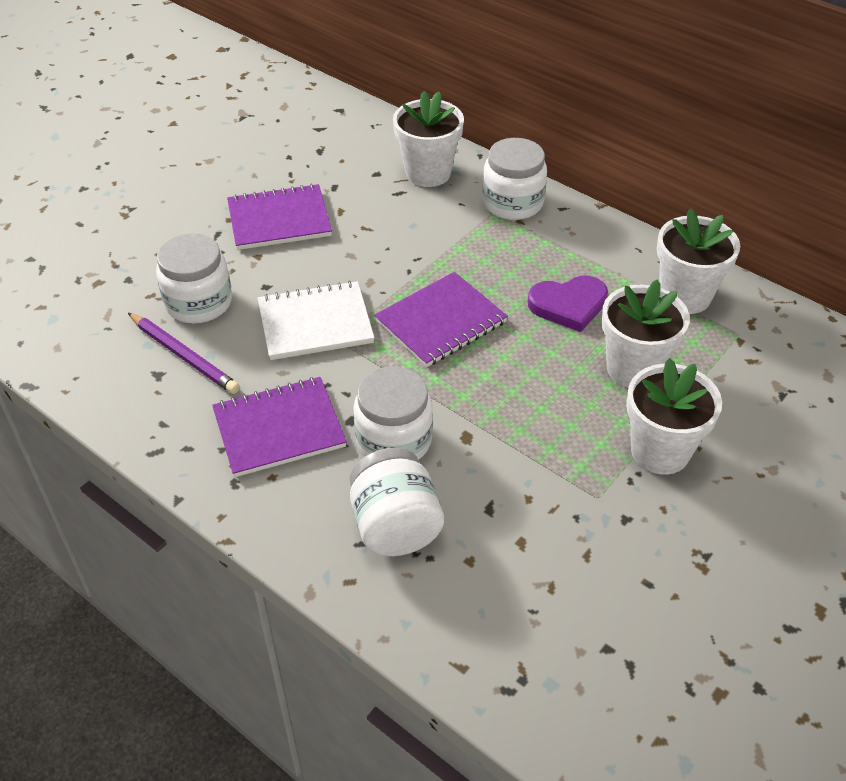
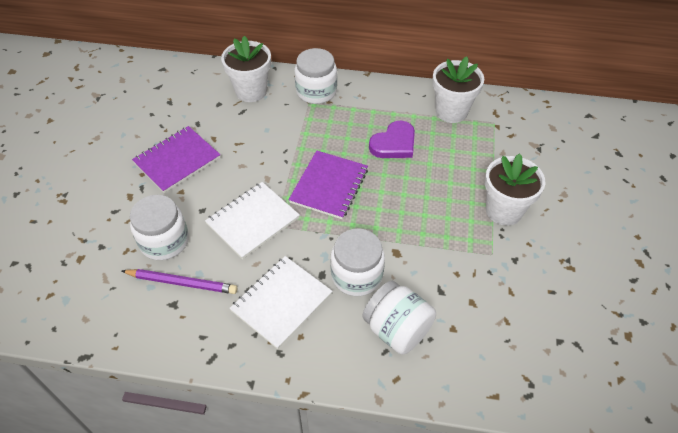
camera: 30 degrees left, 5 degrees up
purple notebook [212,377,347,477] -> white notebook [229,256,332,349]
white flower pot [602,279,690,388] -> none

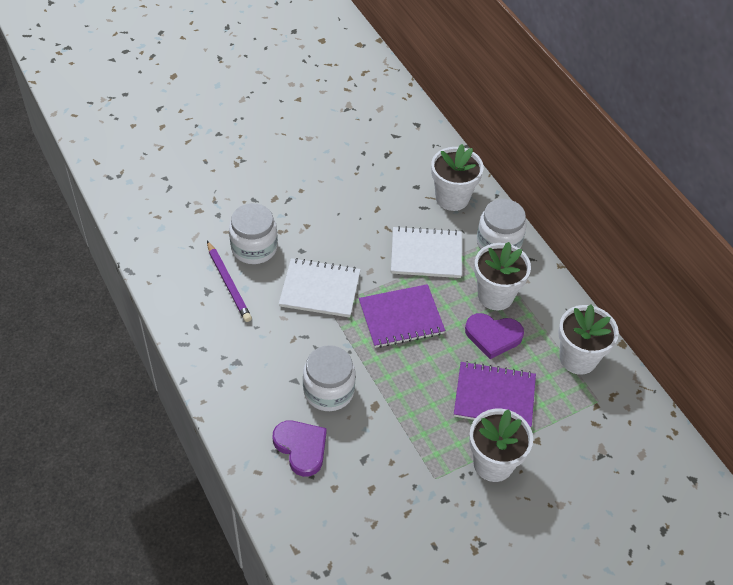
camera: 50 degrees right, 0 degrees up
purple notebook [132,126,220,193] -> purple notebook moved to [454,361,536,428]
white notebook [229,256,332,349] -> white notebook moved to [391,226,462,278]
white jar [362,281,436,355] -> purple heart [273,421,327,477]
none -> white flower pot [474,242,531,310]

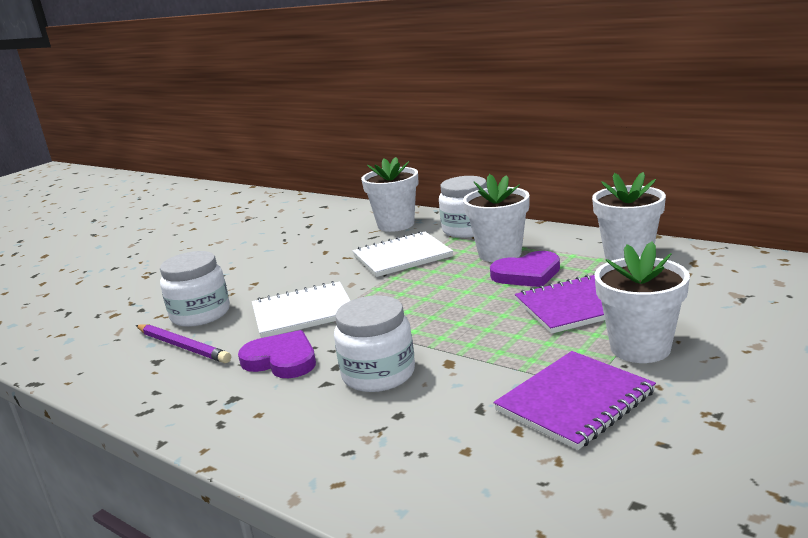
camera: 20 degrees left, 30 degrees down
purple heart [273,421,327,477] -> purple heart moved to [238,330,316,378]
purple notebook [359,284,445,348] -> purple notebook moved to [493,351,656,450]

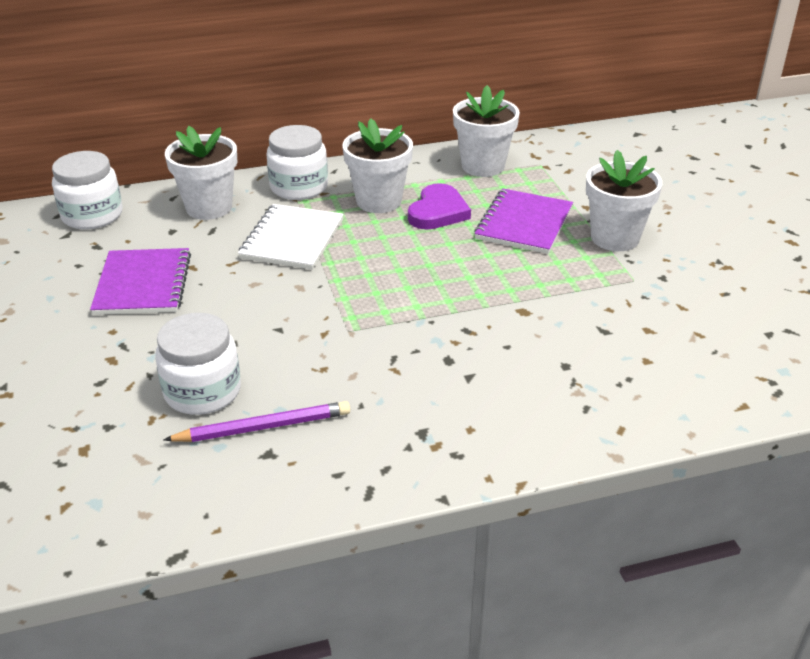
camera: 55 degrees left, 15 degrees up
purple heart [238,330,316,378] -> none
white notebook [252,281,350,338] -> none
white jar [334,295,415,392] -> white jar moved to [52,151,122,230]
purple notebook [493,351,656,450] -> purple notebook moved to [90,248,191,315]

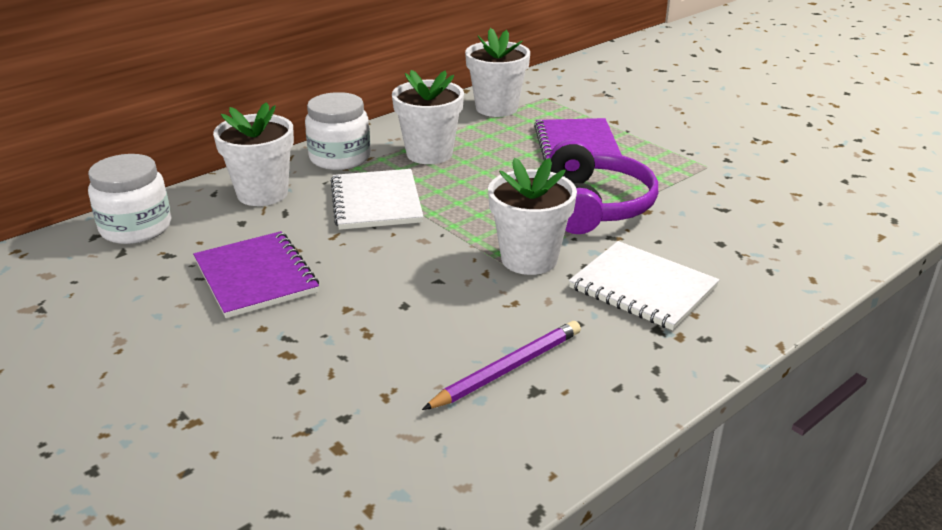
camera: 25 degrees left, 5 degrees down
white jar [155,313,241,415] -> none
purple heart [408,183,471,230] -> none
white flower pot [586,150,662,251] -> white flower pot moved to [488,158,577,275]
none -> purple headphones [549,139,658,234]
none -> white notebook [569,241,720,330]

